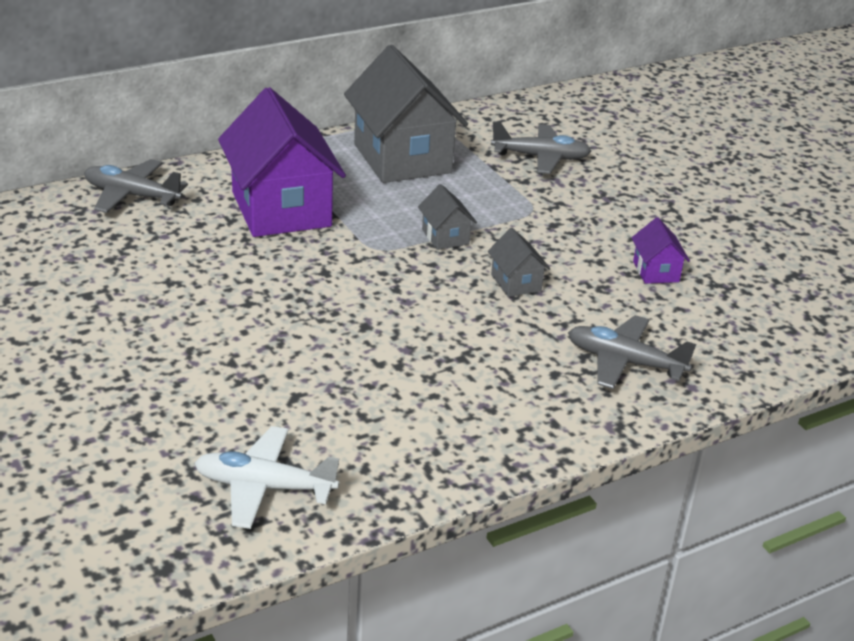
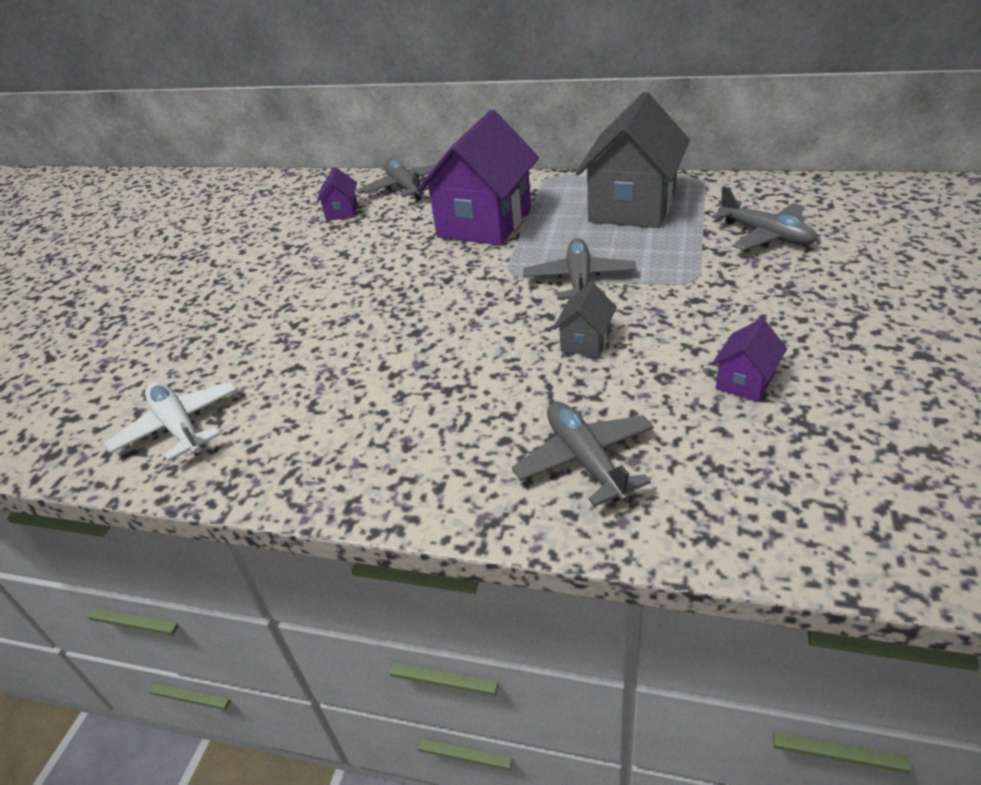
camera: 50 degrees right, 5 degrees up
grey house [418,184,477,250] -> grey plane [523,238,636,299]
none -> purple house [316,167,358,221]

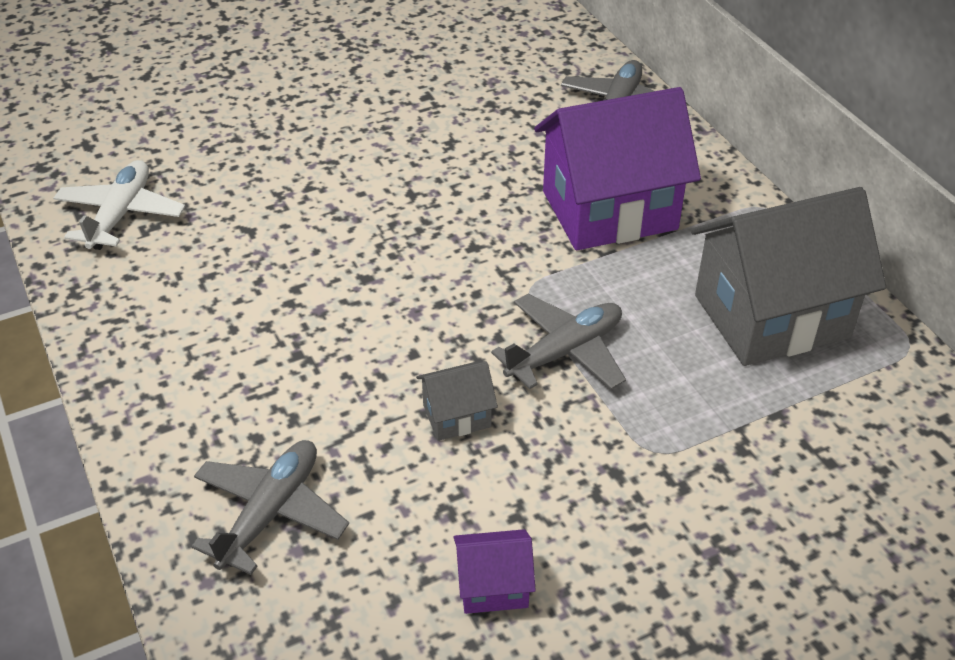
camera: 45 degrees right, 5 degrees up
purple house [316,167,358,221] -> none
grey plane [712,186,817,251] -> none

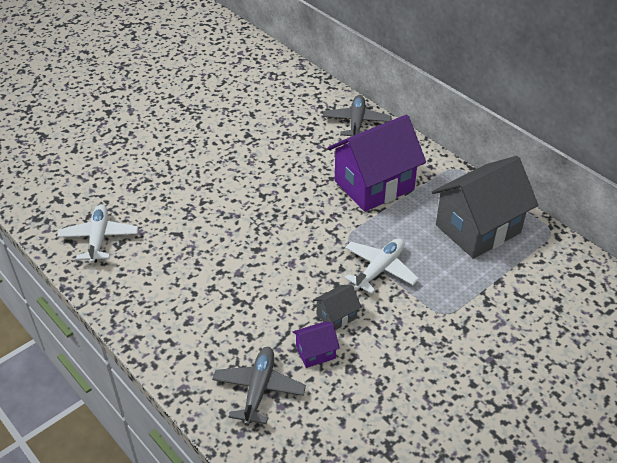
camera: 15 degrees left, 0 degrees up
purple house [454,529,536,614] -> purple house moved to [293,321,340,368]
grey plane [491,294,626,390] -> white plane [344,238,419,294]

